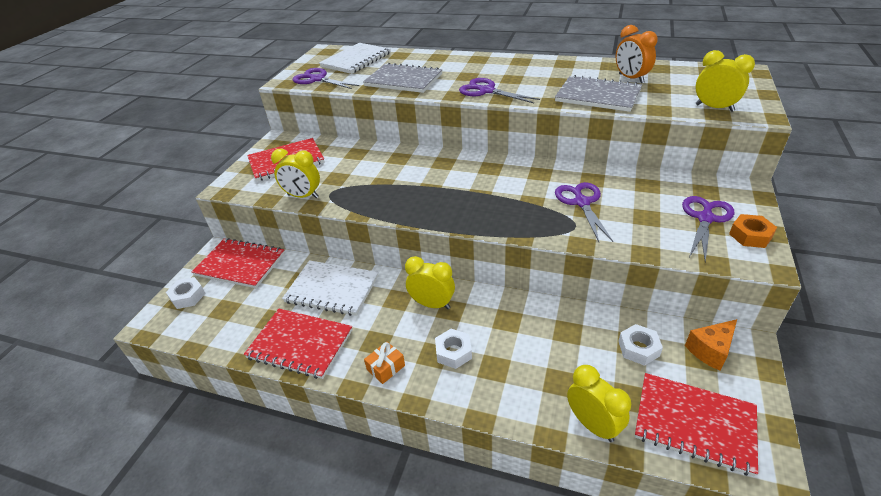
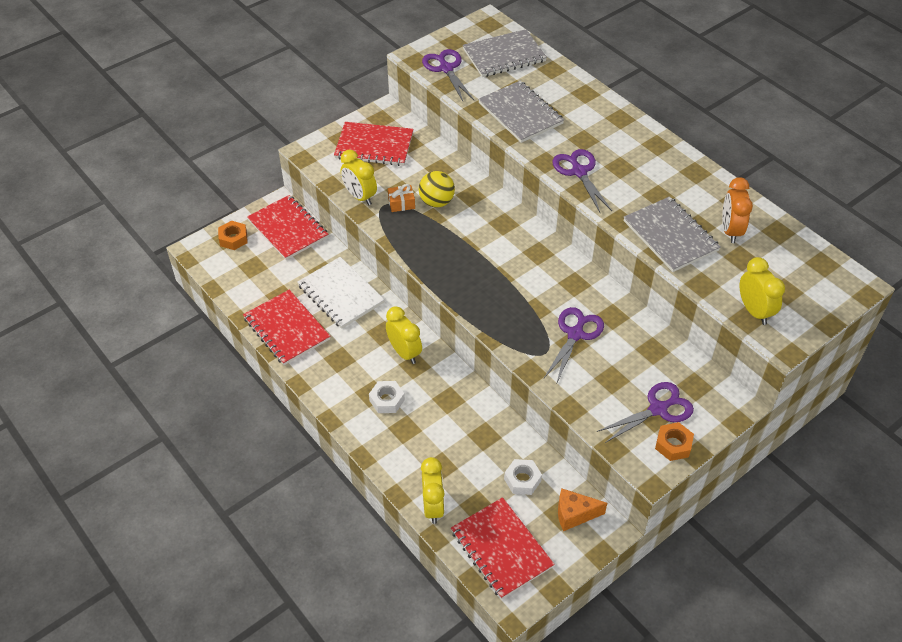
camera: 30 degrees right, 10 degrees up
white nut [166,277,206,309] -> orange nut [218,221,248,250]
white notebook [319,43,391,74] -> grey notebook [463,29,547,77]
orange gift [364,342,405,384] -> orange gift moved to [388,184,415,212]
none -> yellow ball [419,171,455,208]

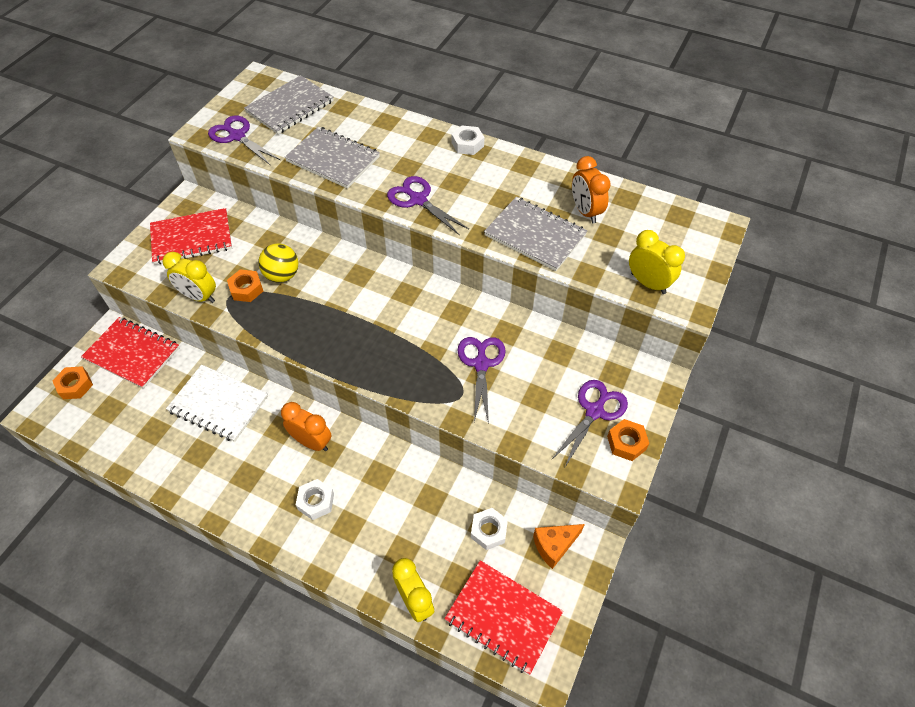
camera: 25 degrees left, 5 degrees up
red notebook [243,290,331,365] -> none
yellow clock [386,307,422,364] -> orange clock [281,402,332,451]
orange gift [388,184,415,212] -> orange nut [227,269,263,302]
none -> white nut [452,125,484,155]

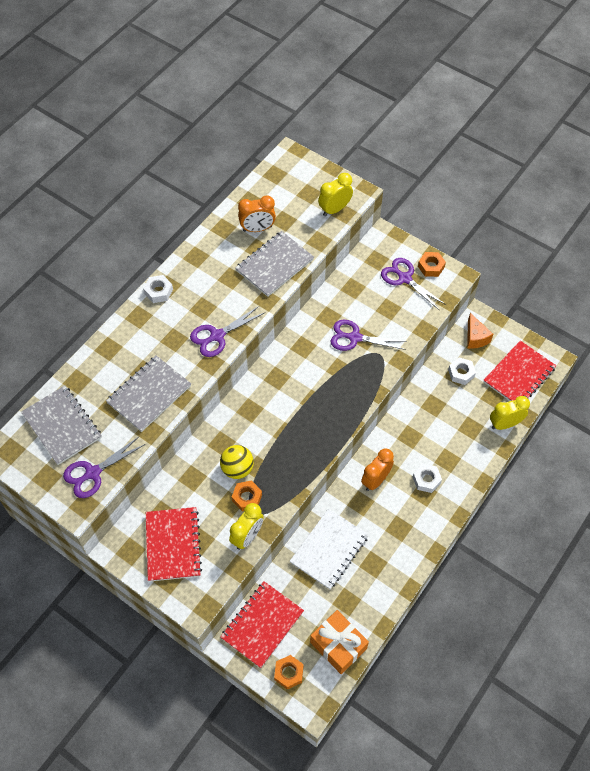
camera: 80 degrees left, 5 degrees up
none -> orange gift [310,610,369,674]

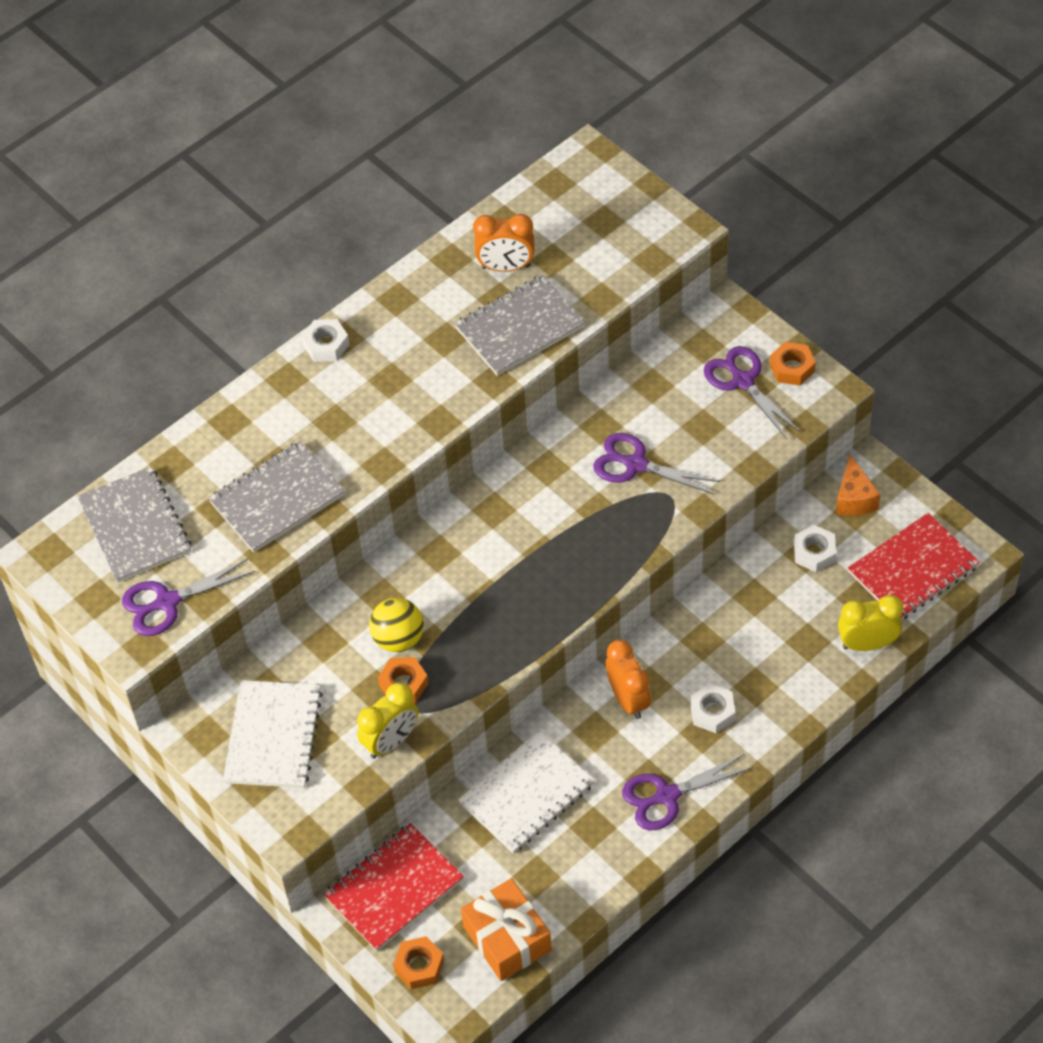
camera: 15 degrees right, 5 degrees down
red notebook [146,507,202,582] -> white notebook [223,680,323,788]
purple scissors [190,306,266,357] -> purple scissors moved to [622,754,753,830]
yellow clock [318,173,353,216] -> none
orange clock [361,448,394,491] -> orange clock turned 105 degrees clockwise [606,640,651,719]

